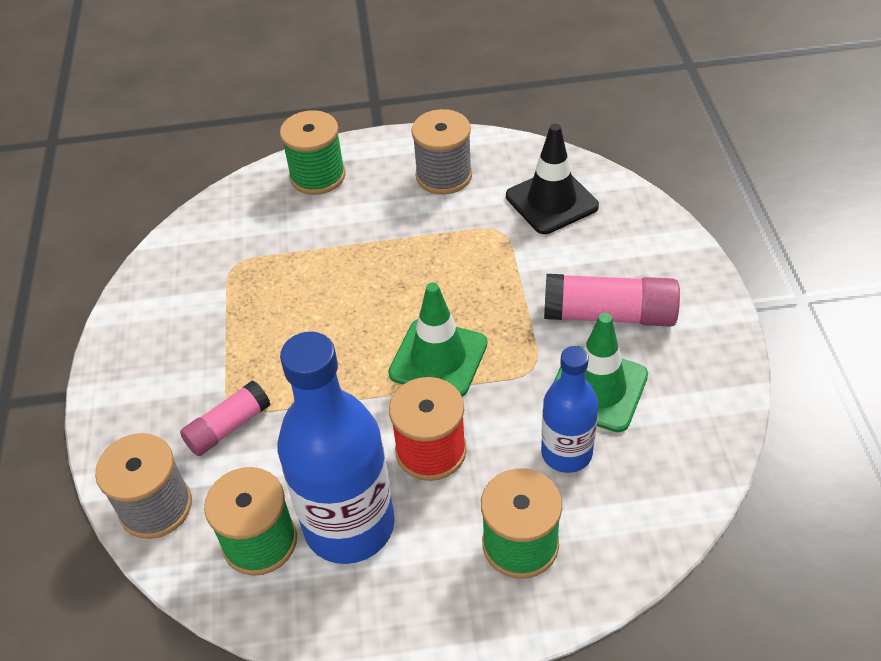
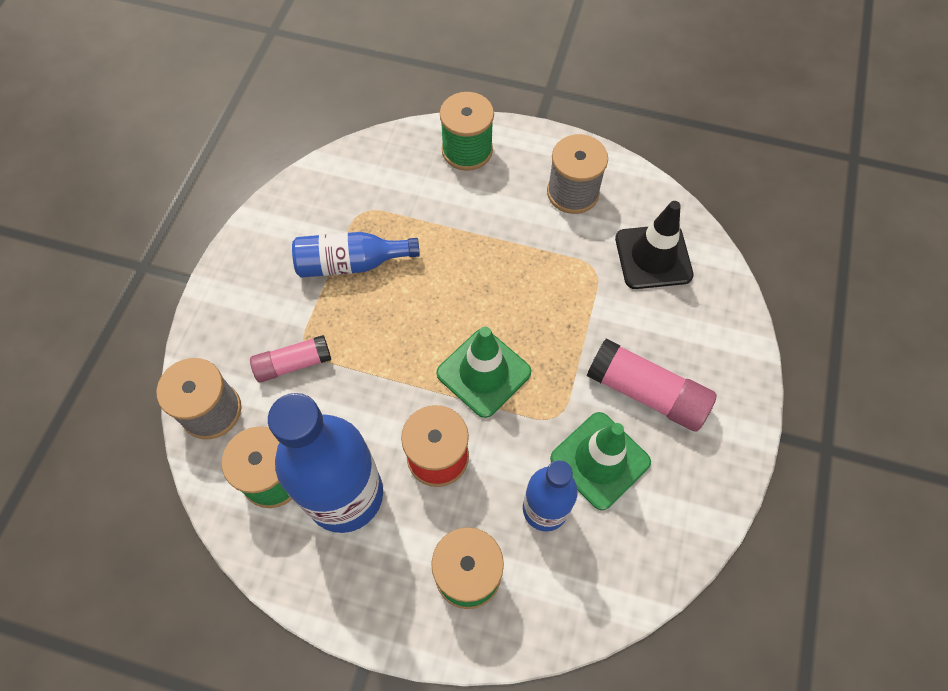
camera: 20 degrees right, 15 degrees up
none -> blue bottle [292,232,420,278]

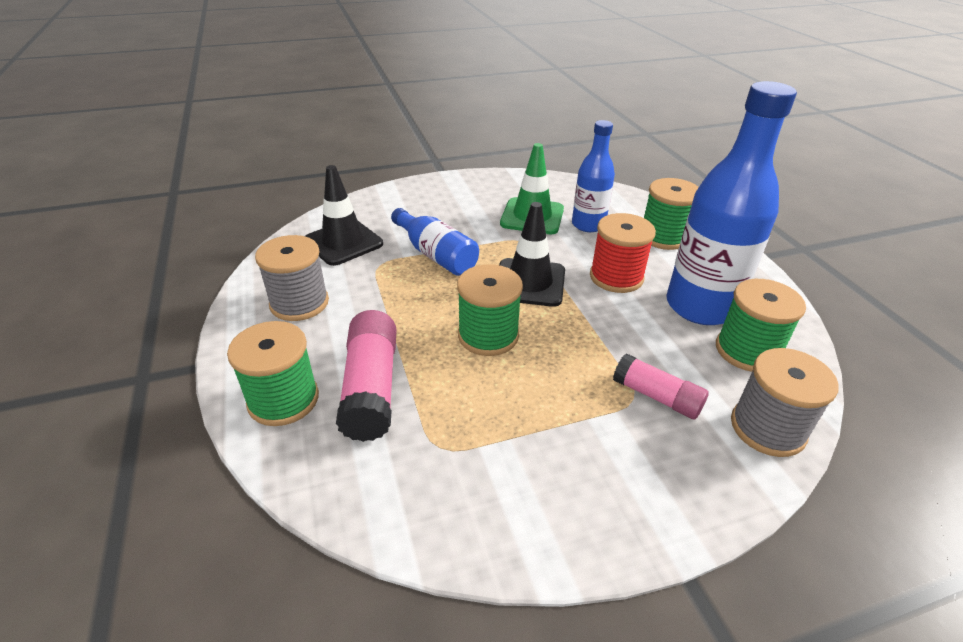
camera: 125 degrees left, 25 degrees down
blue bottle [292,232,420,278] -> blue bottle moved to [391,208,479,276]
green traffic cone [436,326,532,418] -> black traffic cone [499,202,565,307]
pink glue stick [587,339,717,432] -> pink glue stick moved to [336,310,397,442]
none -> green spool [457,264,523,356]

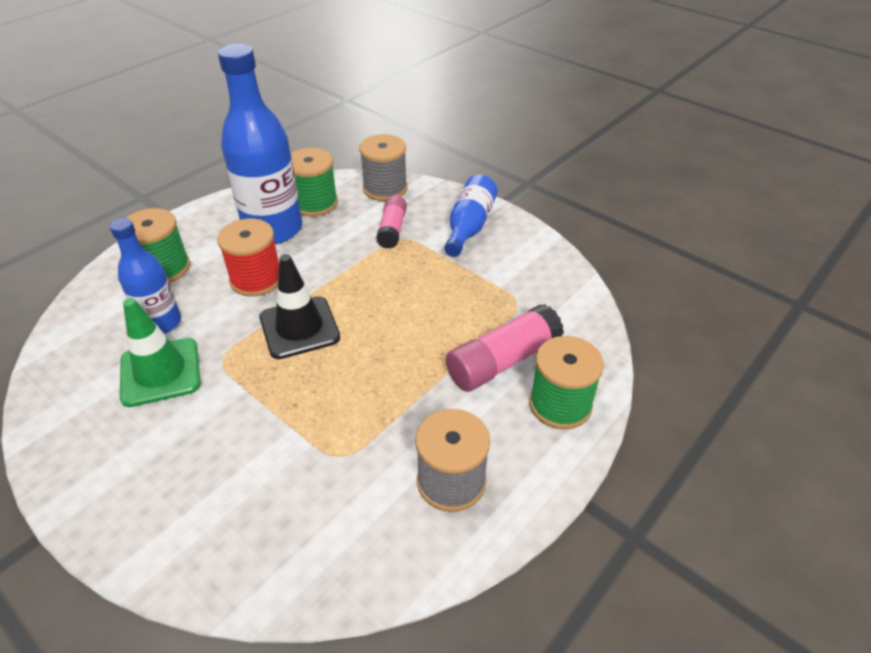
camera: 120 degrees left, 5 degrees up
black traffic cone [305,165,383,266] -> none
blue bottle [391,208,479,276] -> blue bottle moved to [444,175,498,257]
green spool [457,264,523,356] -> none

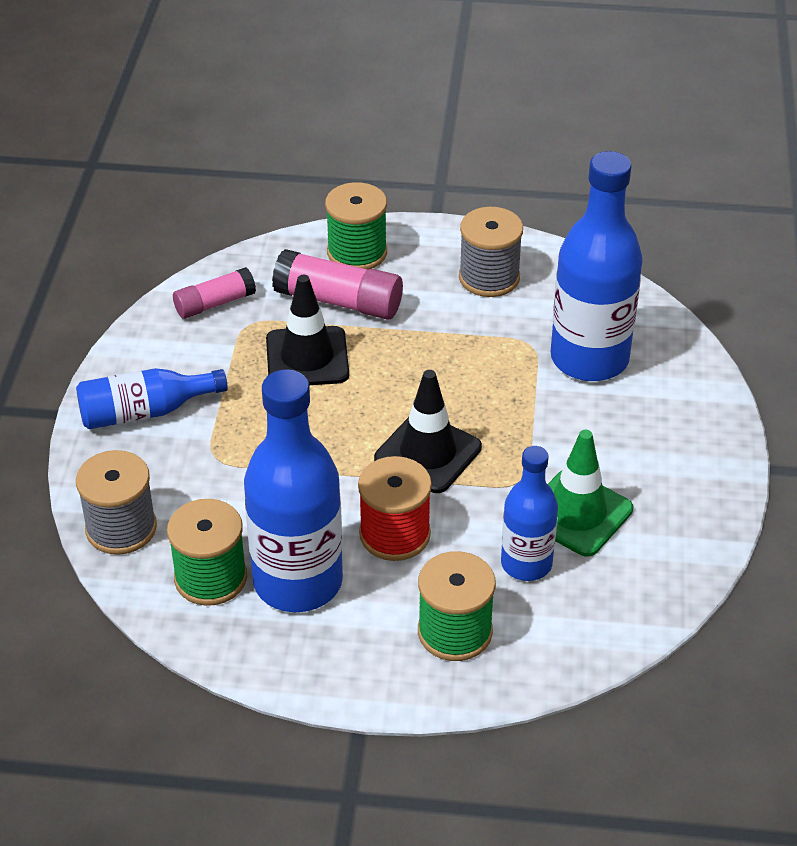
camera: 125 degrees left, 0 degrees up
pink glue stick [376,195,407,249] -> pink glue stick moved to [173,267,256,319]
none -> black traffic cone [266,275,349,385]
none -> blue bottle [551,151,643,381]

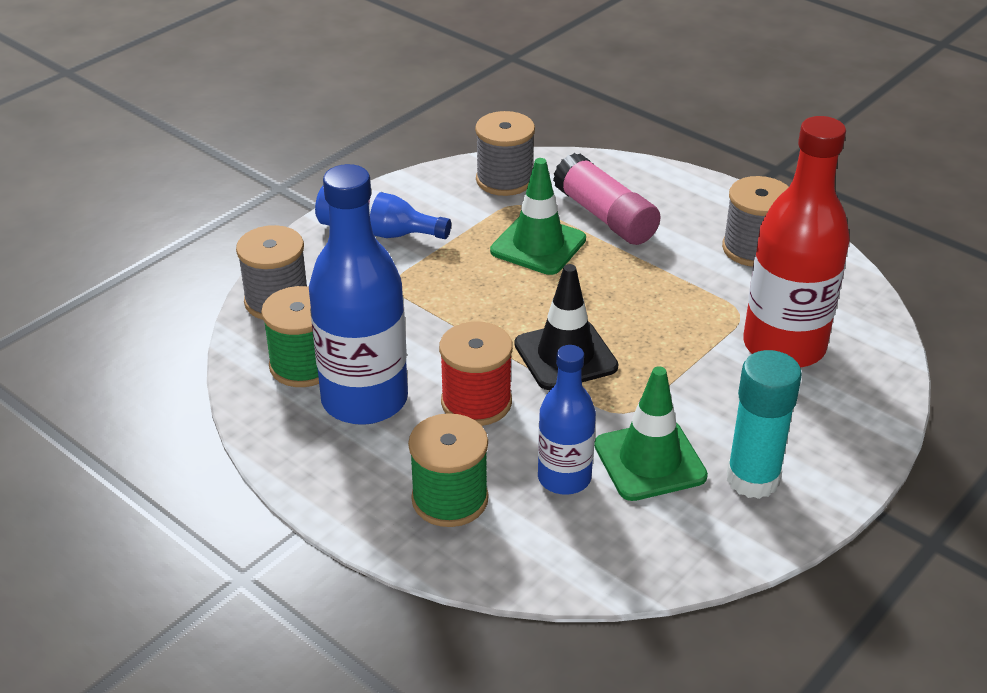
camera: 35 degrees right, 5 degrees down
pink glue stick [173,267,256,319] -> grey spool [475,111,535,196]
black traffic cone [266,275,349,385] -> green traffic cone [490,158,586,275]
green spool [325,182,387,269] -> none
blue bottle [551,151,643,381] -> red bottle [743,116,850,368]
none -> turquoise glue stick [727,350,802,499]

